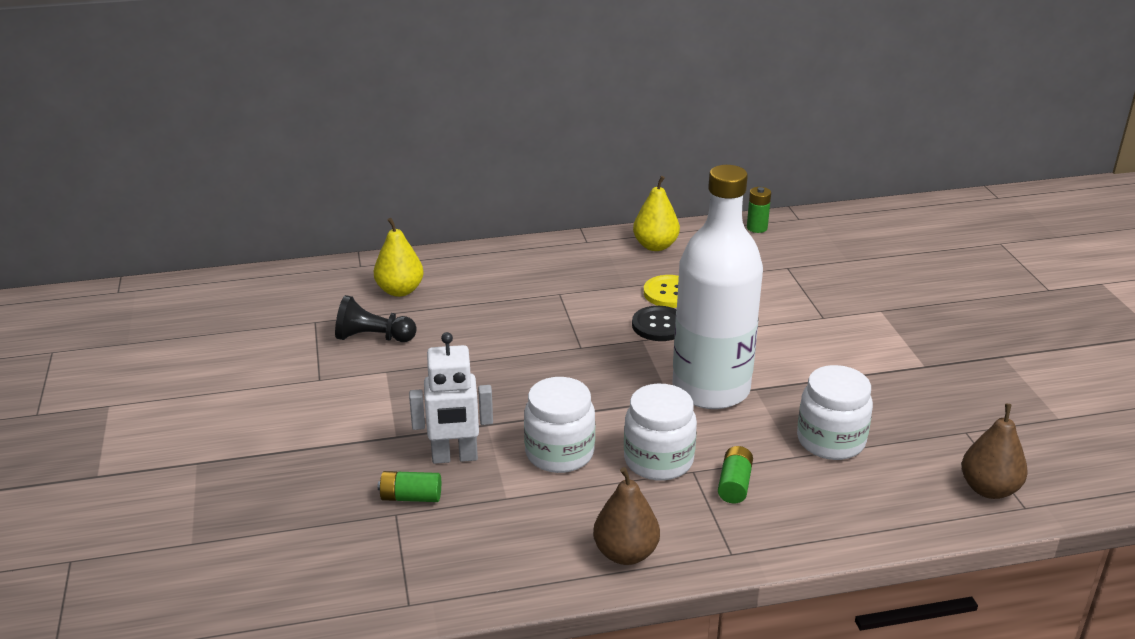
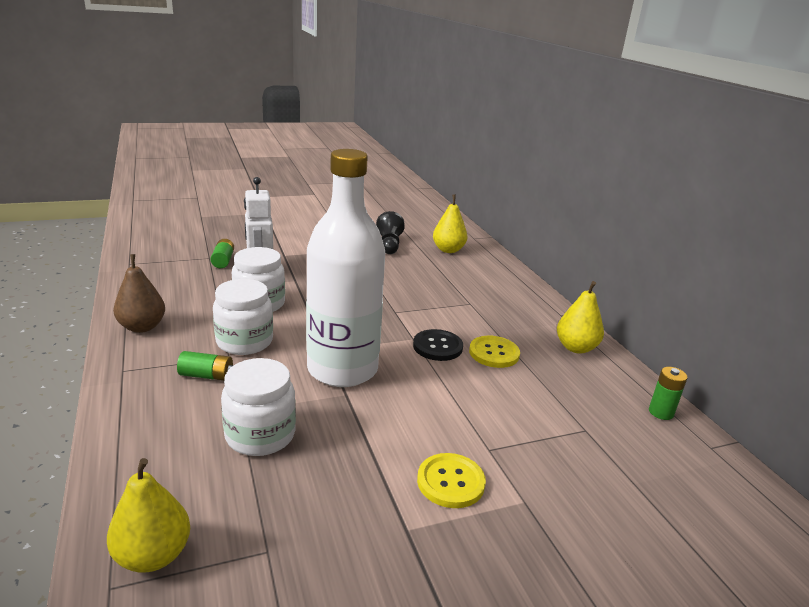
camera: 80 degrees right, 5 degrees down
brown pear [962,404,1028,499] -> yellow pear [107,458,190,573]
none -> yellow button [417,453,486,508]

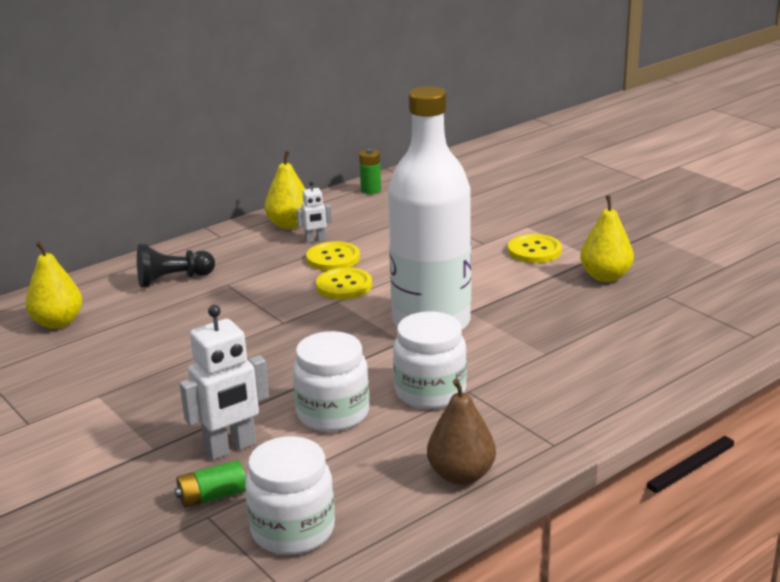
camera: 105 degrees left, 0 degrees up
yellow pear [107,458,190,573] -> yellow pear moved to [580,195,634,282]
green battery [177,351,233,381] -> none
white jar [221,358,296,456] -> white jar moved to [245,436,335,555]
black pawn [376,211,405,254] -> black pawn moved to [137,243,215,287]
black button [413,329,463,361] -> yellow button [316,267,372,299]
none -> white robot [296,181,332,243]

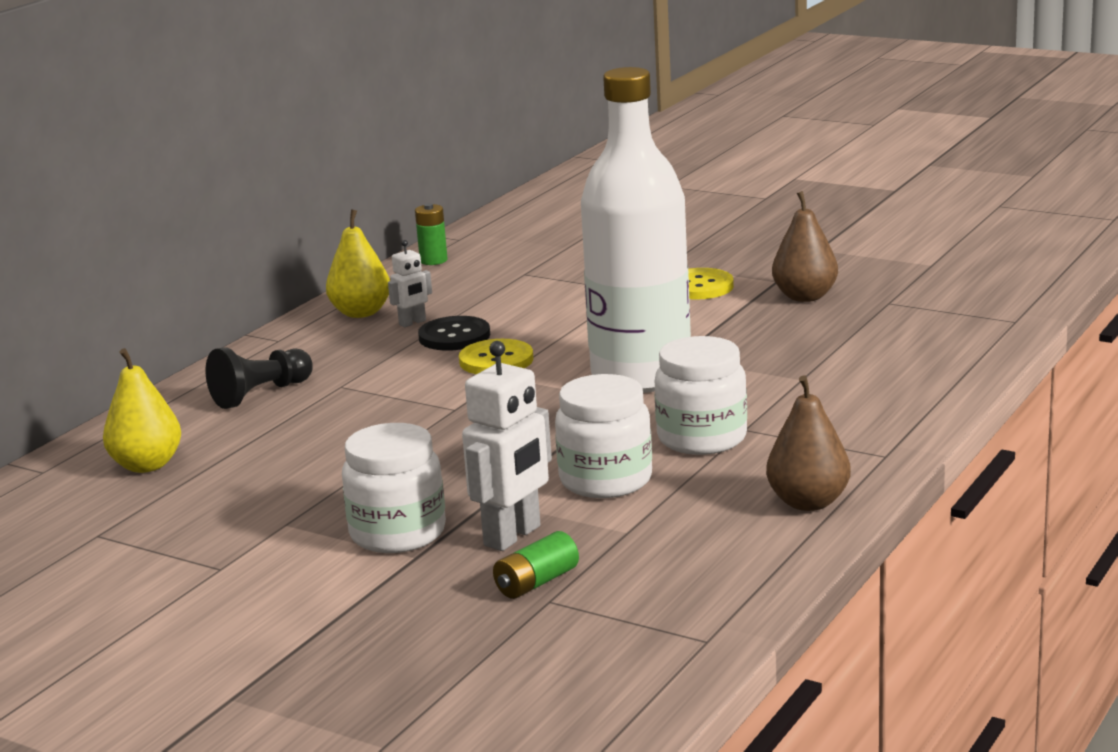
camera: 20 degrees left, 5 degrees down
white jar [245,436,335,555] -> white jar moved to [342,423,446,553]
yellow button [306,241,360,271] -> black button [418,316,490,351]
yellow pear [580,195,634,282] -> brown pear [772,191,838,302]

